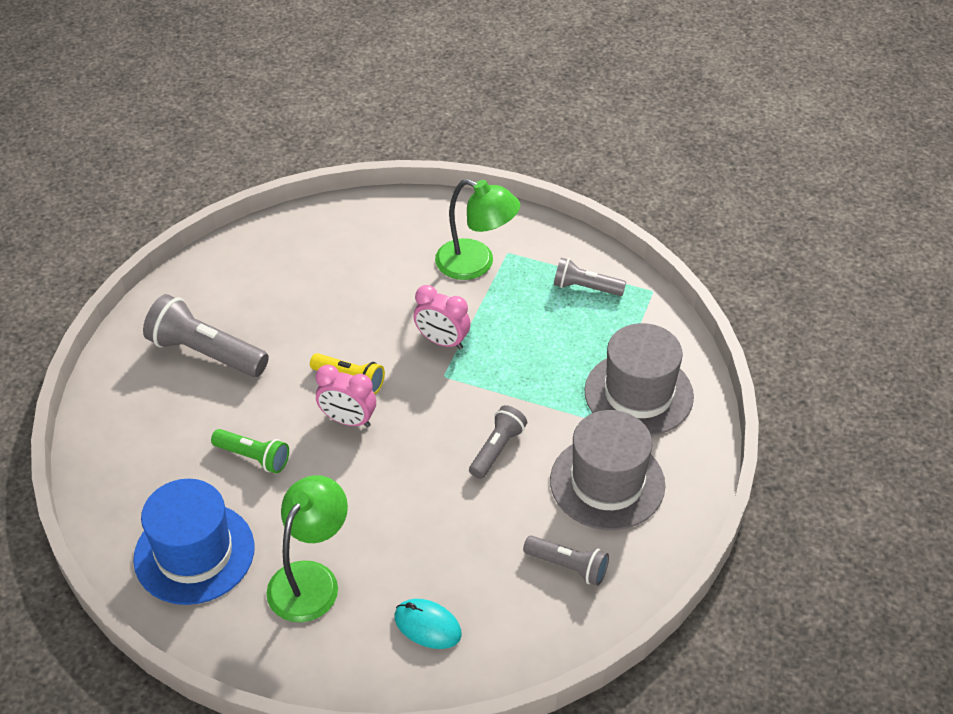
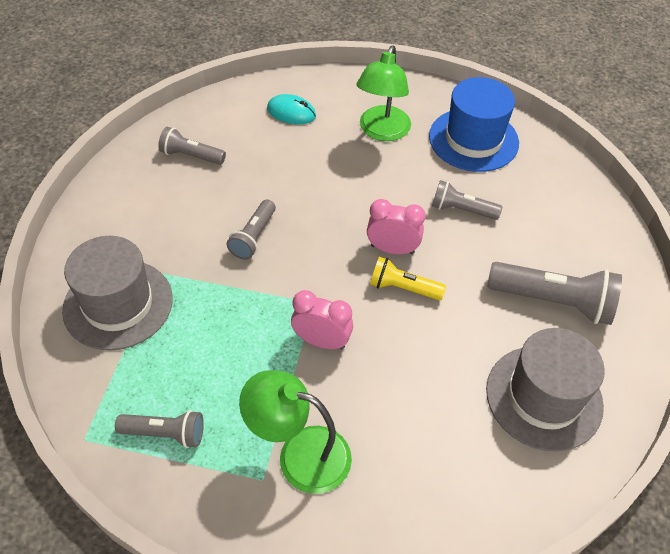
camera: 170 degrees right, 5 degrees up
green flashlight [211,429,289,474] -> grey flashlight [432,180,502,220]
grey hat [550,410,665,530] -> grey hat moved to [486,328,605,452]

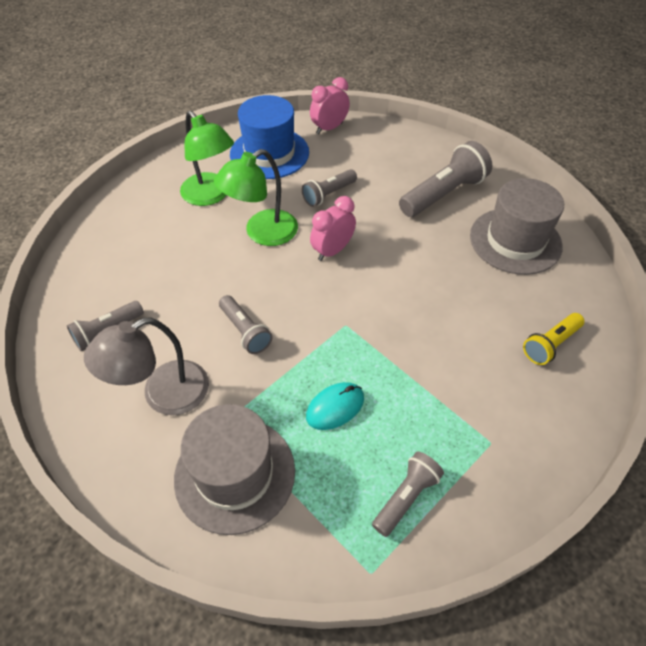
camera: 55 degrees left, 0 degrees up
green lamp [239,370,352,494] -> green lamp moved to [214,149,298,246]
turquoise mouse [267,94,316,124] -> turquoise mouse moved to [306,382,364,430]
pink clock [291,290,353,349] -> pink clock moved to [310,77,350,134]
yellow flashlight [370,257,446,300] -> yellow flashlight moved to [523,313,584,365]
none -> grey lamp [84,317,209,415]

